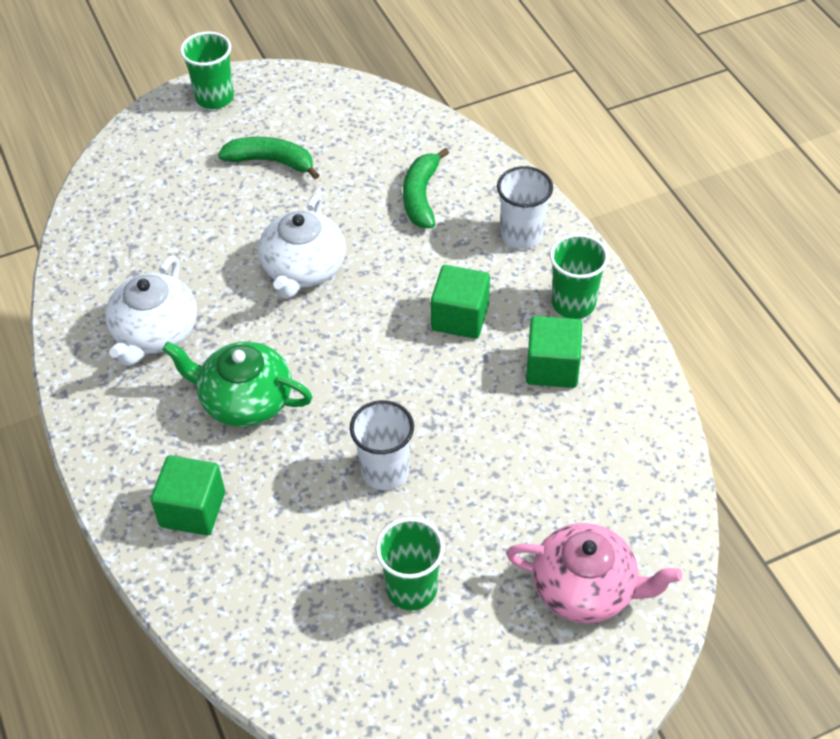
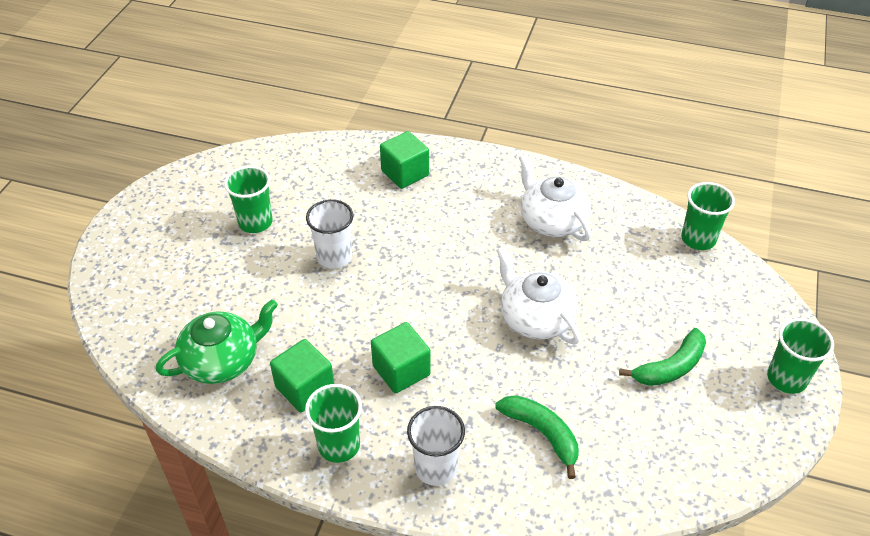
camera: 130 degrees right, 5 degrees down
green teapot [162,341,312,427] -> green teapot moved to [156,299,278,384]
pink teapot [506,523,682,624] -> none
none -> green cup [681,182,735,250]

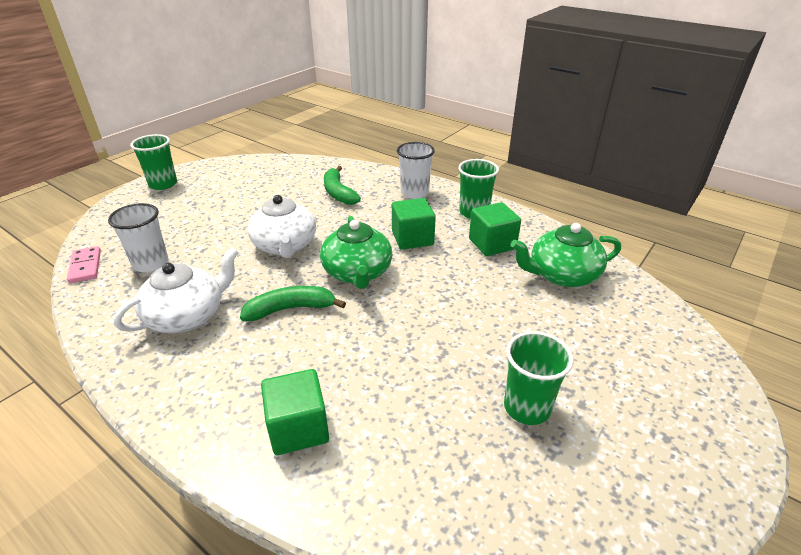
camera: 160 degrees left, 10 degrees down
white cup [306,199,354,269] -> white cup moved to [108,203,169,272]
white teapot [519,154,591,241] -> white teapot turned 120 degrees counterclockwise [114,247,239,333]
green banana [619,328,706,386] -> green banana moved to [240,286,346,321]
green cup [681,182,735,250] -> pink domino [67,246,101,283]
none -> green teapot [320,216,392,289]

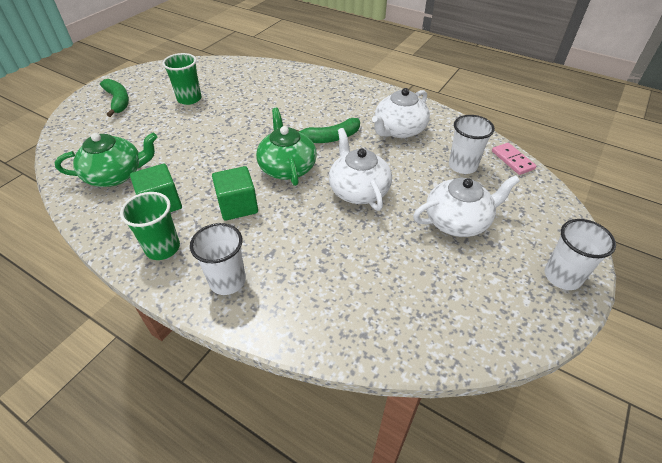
camera: 175 degrees right, 10 degrees up
green cup [130,134,177,190] -> white cup [544,219,616,290]
green cube [261,369,329,455] -> none
green banana [324,166,361,205] -> green banana moved to [100,79,129,117]
none -> white teapot [413,175,520,237]

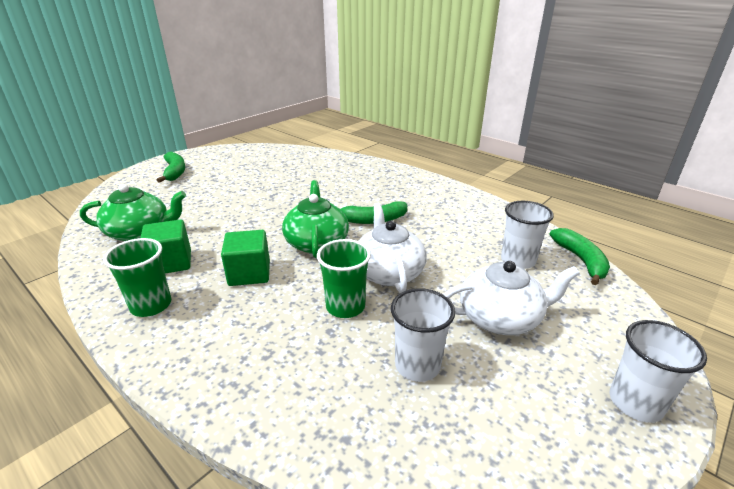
camera: 10 degrees right, 15 degrees down
green cup [162,53,202,105] -> green cup moved to [317,239,371,318]
white cup [190,223,246,295] -> white cup moved to [391,288,455,382]
white teapot [372,88,430,138] -> none
pink domino [492,143,536,175] -> green banana [549,228,610,285]

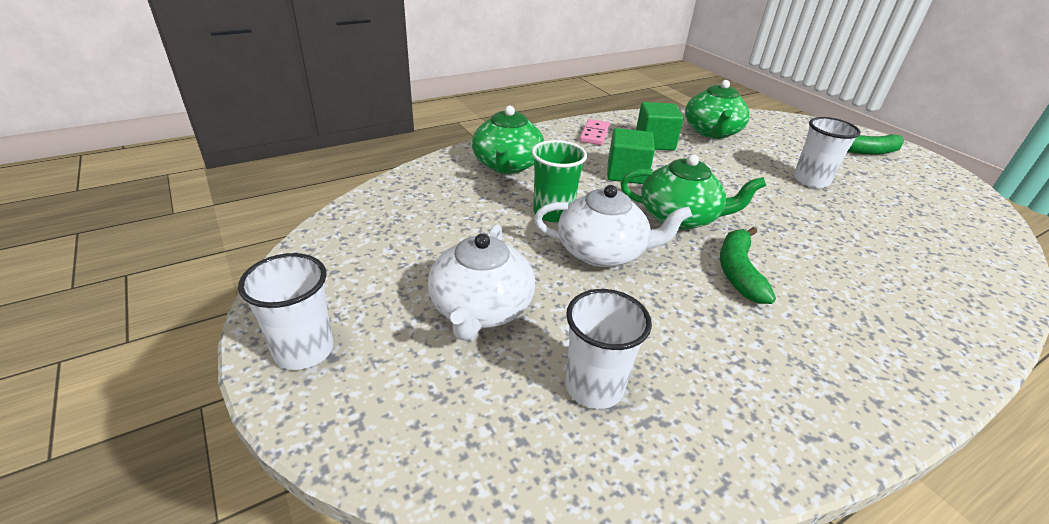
camera: 105 degrees right, 5 degrees up
green cup [103,238,171,317] -> pink domino [580,119,610,145]
white cup [391,288,455,382] -> white cup moved to [794,117,861,188]
green banana [549,228,610,285] -> none
none -> green teapot [472,106,544,174]

